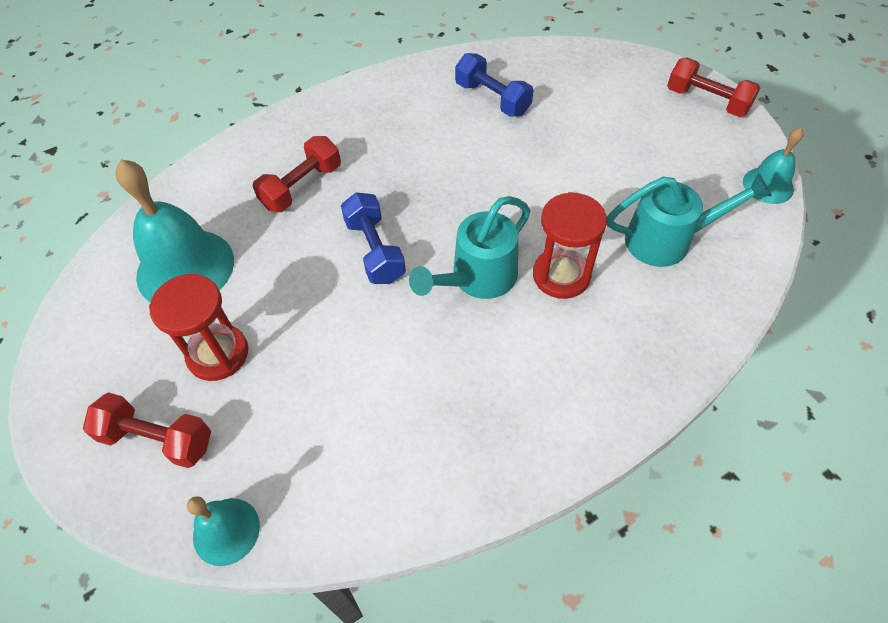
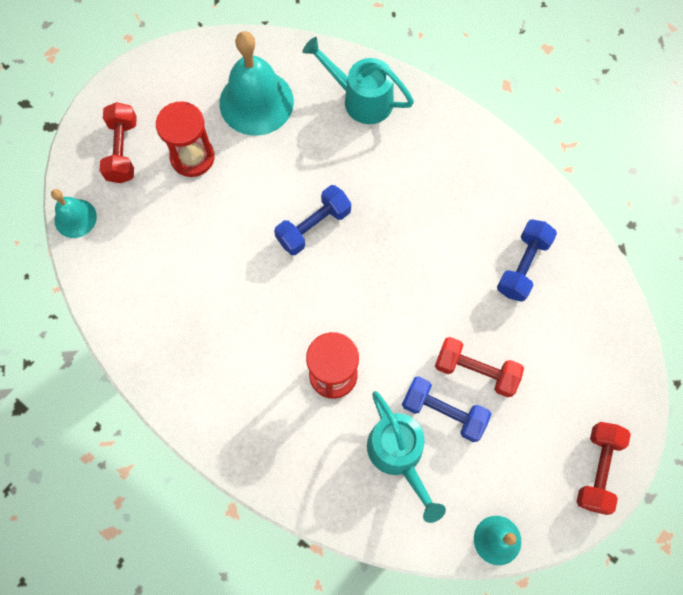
camera: 70 degrees right, 15 degrees up
red dumbbell [253,136,341,212] -> red dumbbell moved to [435,337,524,397]
turquoise watering can [409,196,530,299] -> turquoise watering can moved to [302,37,414,124]
none -> blue dumbbell [402,376,491,442]

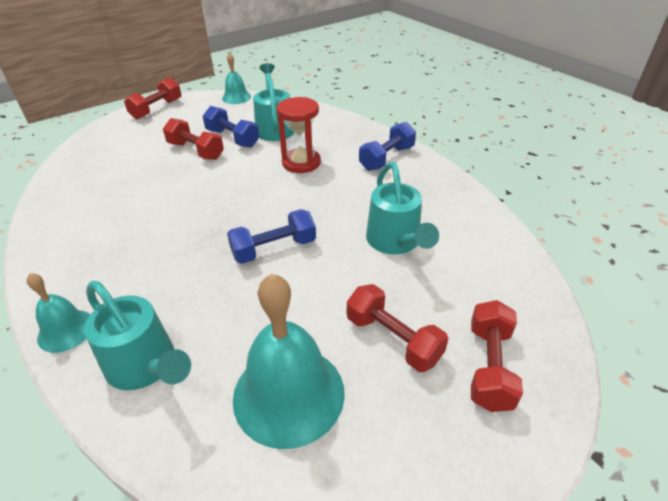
camera: 165 degrees left, 30 degrees down
turquoise bell [51,189,97,238] -> turquoise bell moved to [27,273,90,353]
red hourglass [156,101,215,177] -> red dumbbell [347,284,448,372]
blue dumbbell [497,219,557,302] -> blue dumbbell moved to [359,122,416,171]
none -> turquoise watering can [366,162,439,254]

